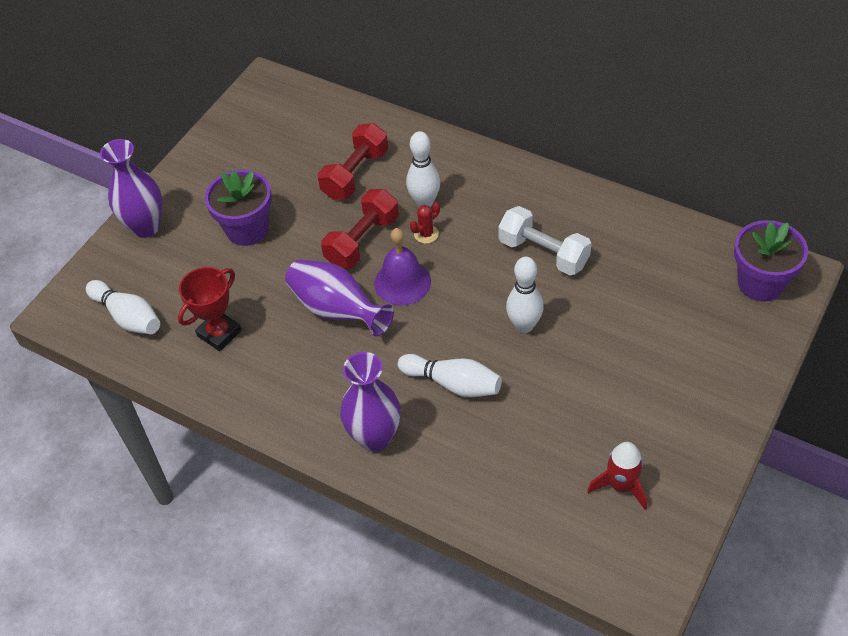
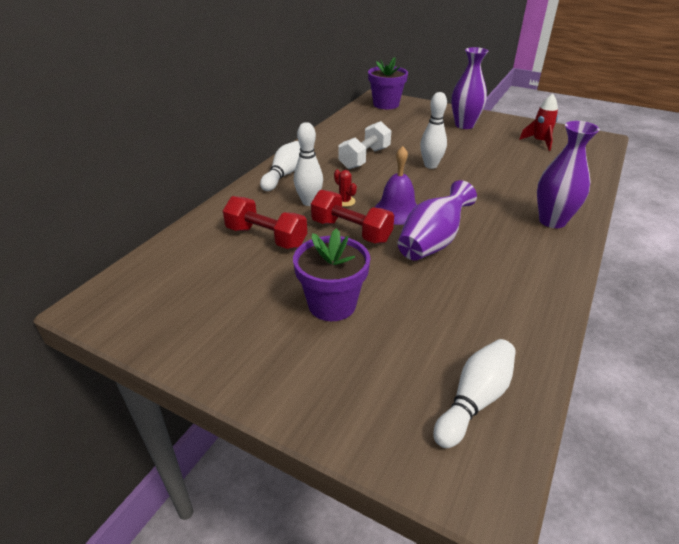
camera: 95 degrees left, 15 degrees down
purple vase [100,139,162,238] -> purple vase moved to [451,47,488,129]
red trophy [178,267,242,351] -> none
white bowling pin [398,354,502,397] -> white bowling pin moved to [260,141,301,191]

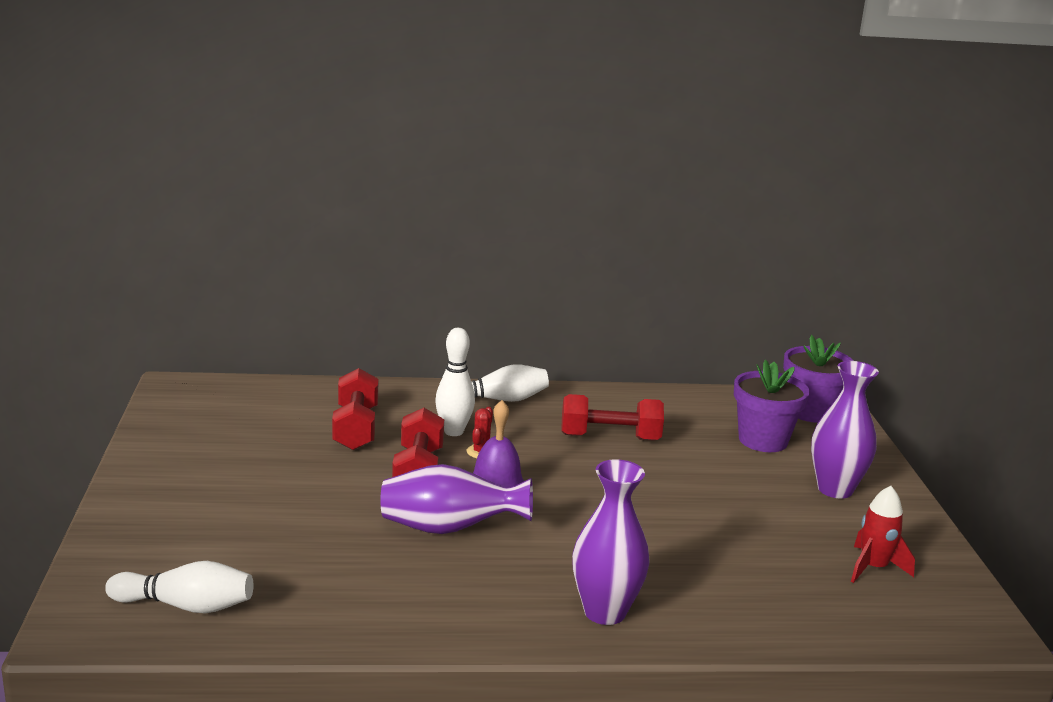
camera: 55 degrees right, 15 degrees down
purple flower pot [293,228,371,321] -> purple flower pot moved to [734,359,810,452]
white dumbbell [338,121,391,169] -> red dumbbell [561,394,664,441]
white bowling pin [420,92,447,169] -> none

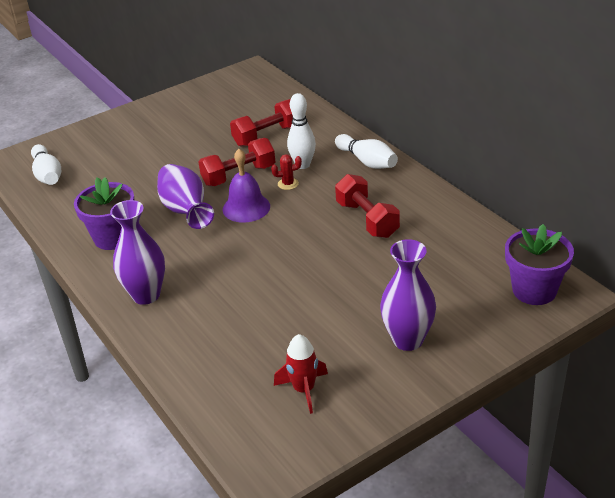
camera: 65 degrees right, 15 degrees up
purple flower pot [734,359,810,452] -> purple flower pot moved to [74,177,135,250]

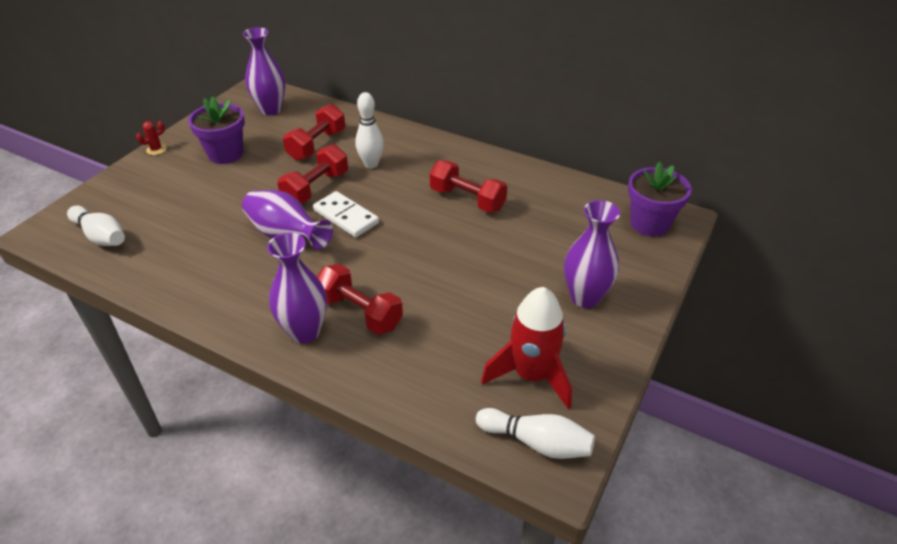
camera: 30 degrees left, 5 degrees up
purple flower pot [74,177,135,250] -> purple flower pot moved to [188,96,245,164]
purple bell [223,149,270,223] -> white domino [313,191,379,237]
red cactus [271,154,302,190] -> red cactus moved to [136,121,167,155]
red rocket [274,334,328,414] -> red rocket [481,287,572,409], size x1.59
white bowling pin [335,134,398,169] -> white bowling pin moved to [476,408,595,459]
none -> purple vase [243,27,285,116]
none -> red dumbbell [317,264,403,334]

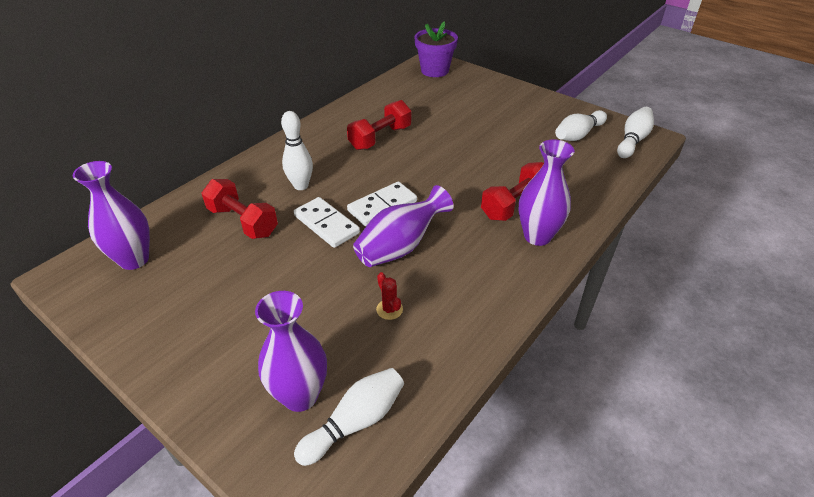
camera: 80 degrees left, 0 degrees up
red cactus [136,121,167,155] -> red cactus moved to [376,272,403,320]
purple flower pot [188,96,245,164] -> none
red dumbbell [277,145,348,204] -> white domino [294,197,360,248]
red rocket [481,287,572,409] -> white bowling pin [555,110,607,141]
purple vase [564,200,620,308] -> purple vase moved to [255,291,327,412]

